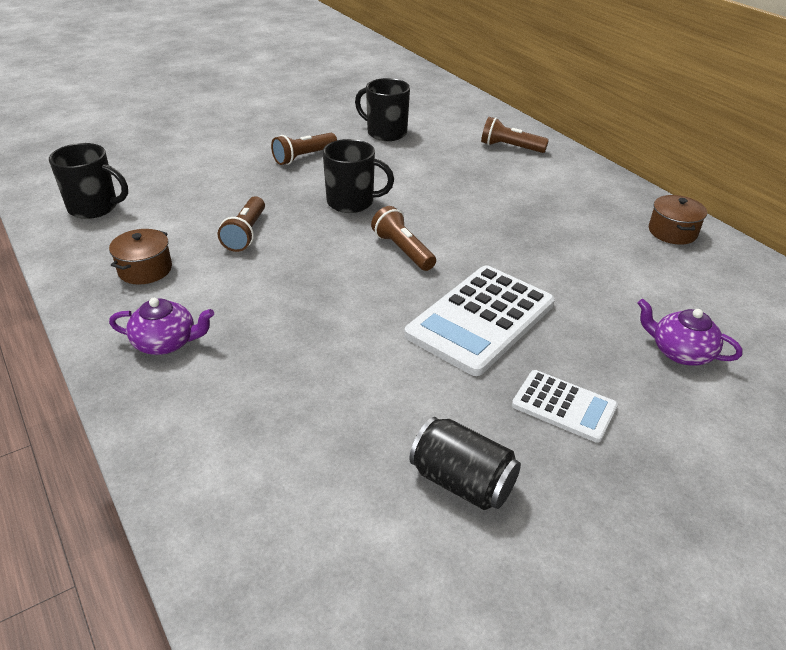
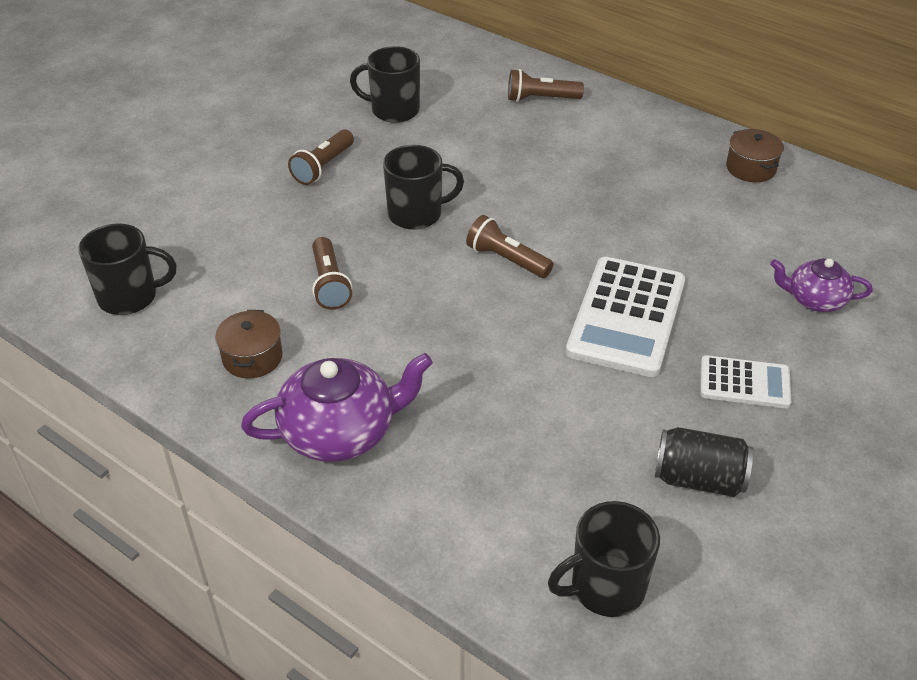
camera: 20 degrees left, 5 degrees up
purple teapot [109,298,214,355] -> purple teapot [241,353,433,462], size x1.68
none -> black mug [548,501,660,617]

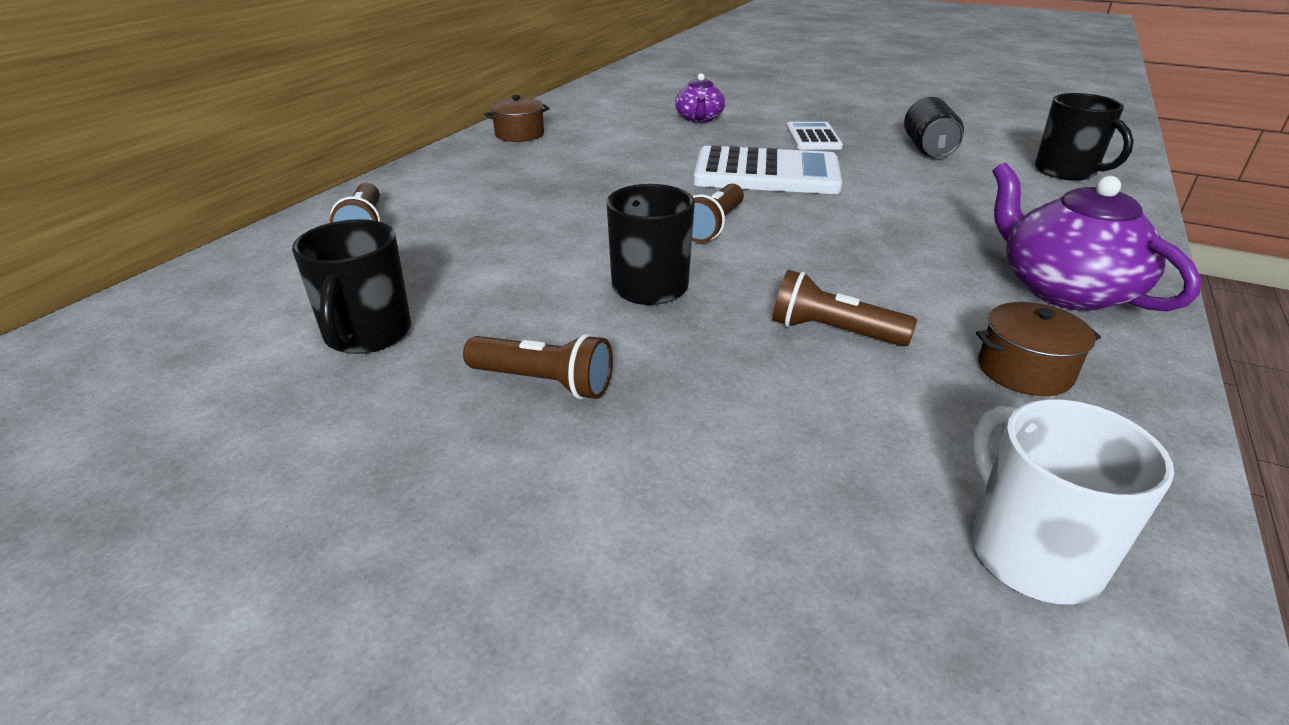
camera: 100 degrees left, 10 degrees down
black mug [78,224,176,315] -> white mug [972,399,1174,604]
brown flashlight [312,237,352,310] -> brown flashlight turned 135 degrees counterclockwise [772,270,917,346]

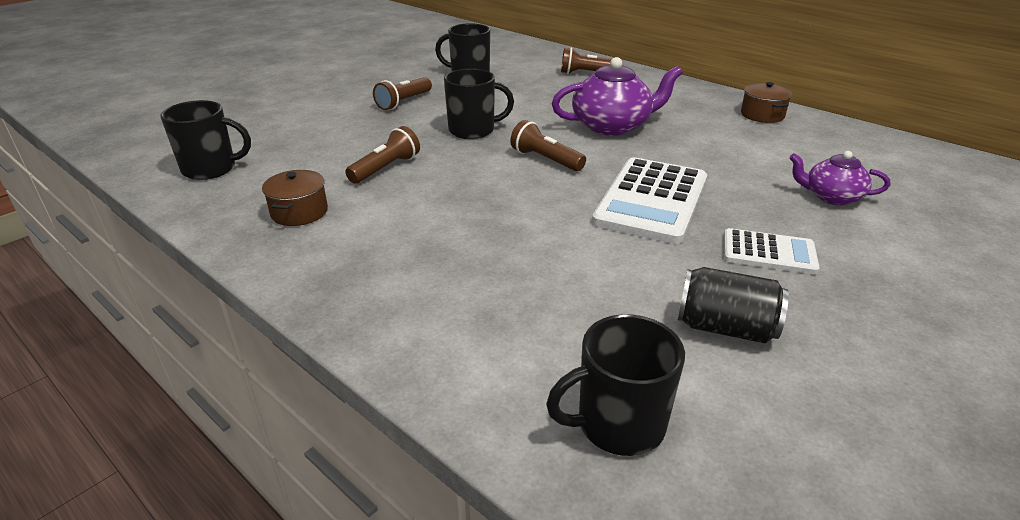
camera: 105 degrees right, 0 degrees up
white mug [972,399,1174,604] -> black mug [160,100,251,180]
purple teapot [992,162,1201,311] -> purple teapot moved to [552,57,683,136]

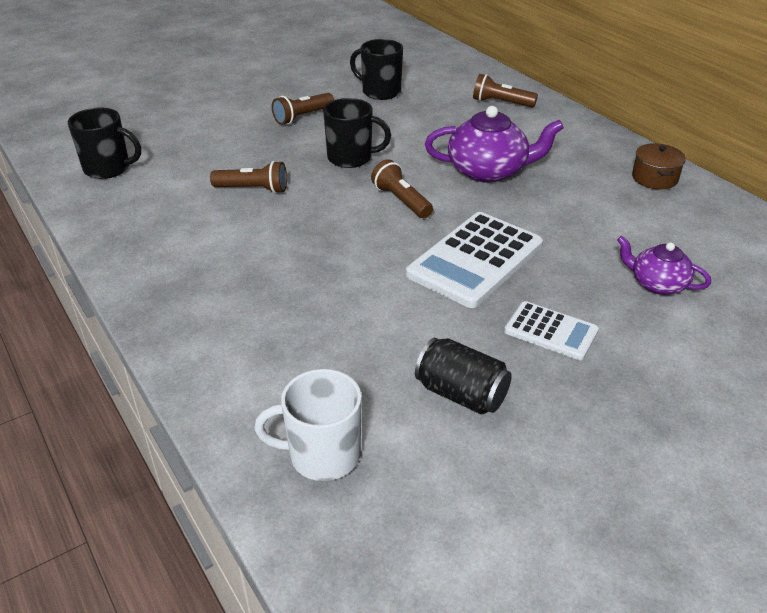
camera: 15 degrees right, 5 degrees up
brown pot [262,170,328,226] -> none
brown flashlight [345,126,420,184] -> brown flashlight turned 45 degrees clockwise [210,161,287,193]
black mug [546,314,685,456] -> white mug [254,369,362,481]

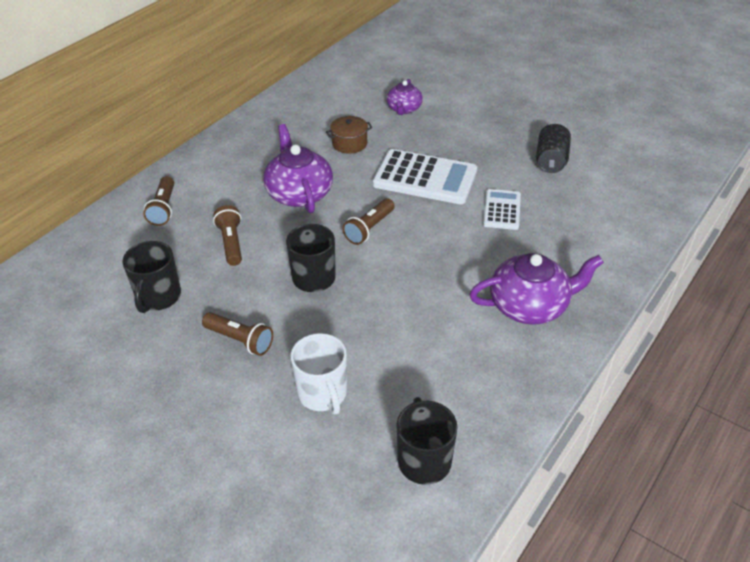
camera: 110 degrees left, 5 degrees up
brown flashlight [210,161,287,193] -> brown flashlight moved to [213,205,242,266]
white mug [254,369,362,481] -> white mug moved to [291,333,347,414]
white calculator [504,301,599,360] -> white calculator moved to [483,189,521,230]
brown pot [632,143,686,190] -> brown pot moved to [326,116,373,154]
none -> purple teapot [469,253,604,325]

